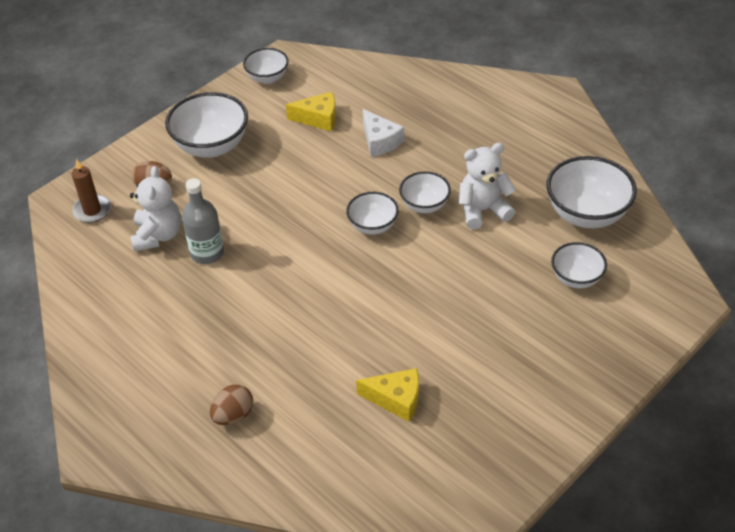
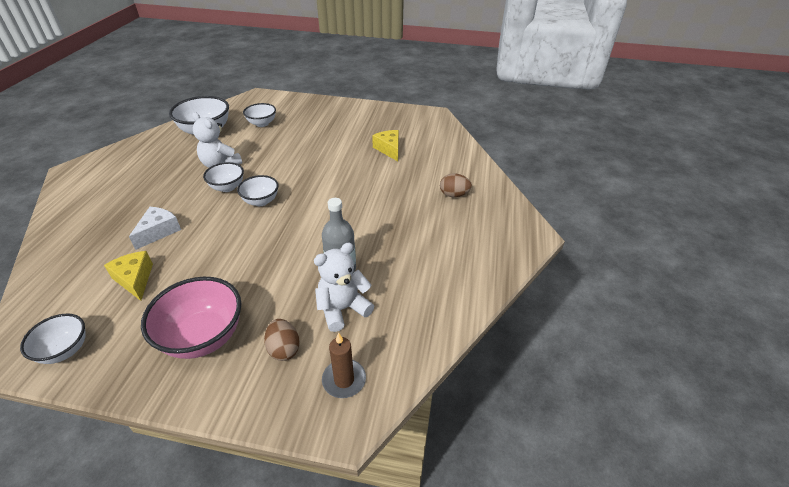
camera: 125 degrees left, 5 degrees down
white bowl [165,92,248,158] -> pink bowl [141,277,241,359]

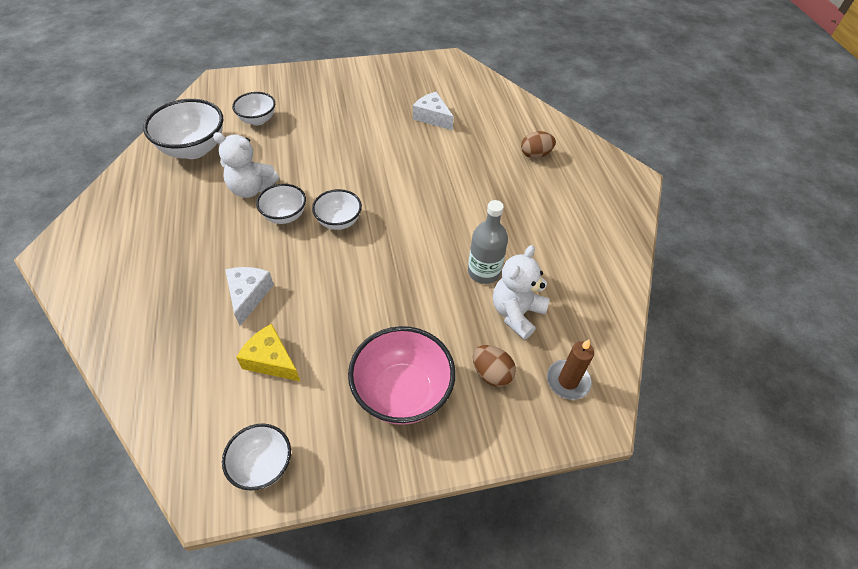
camera: 25 degrees left, 10 degrees up
yellow cheese [372,130,399,161] -> white cheese [413,92,454,130]

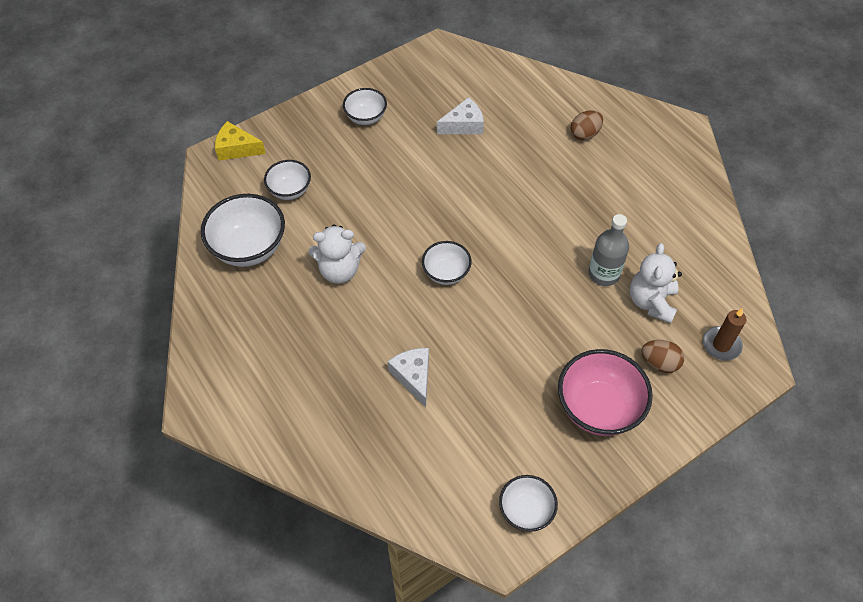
camera: 20 degrees left, 5 degrees up
yellow cheese [236,324,301,382] -> yellow cheese moved to [215,121,266,160]
white bowl [256,184,306,224] -> white bowl moved to [343,88,387,125]
white cheese [413,92,454,130] -> white cheese turned 135 degrees clockwise [437,97,484,134]

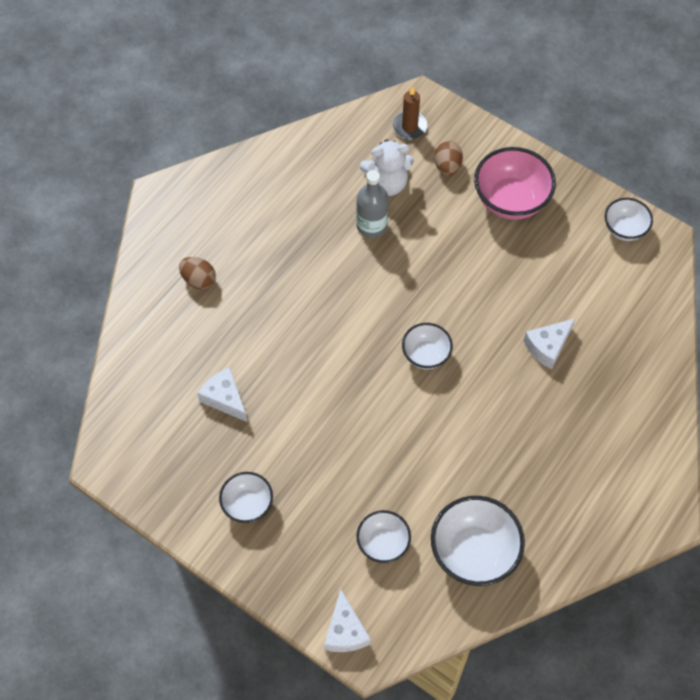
camera: 110 degrees left, 5 degrees up
yellow cheese [215,121,266,160] -> white cheese [324,589,370,652]
white teddy bear [308,224,366,284] -> none

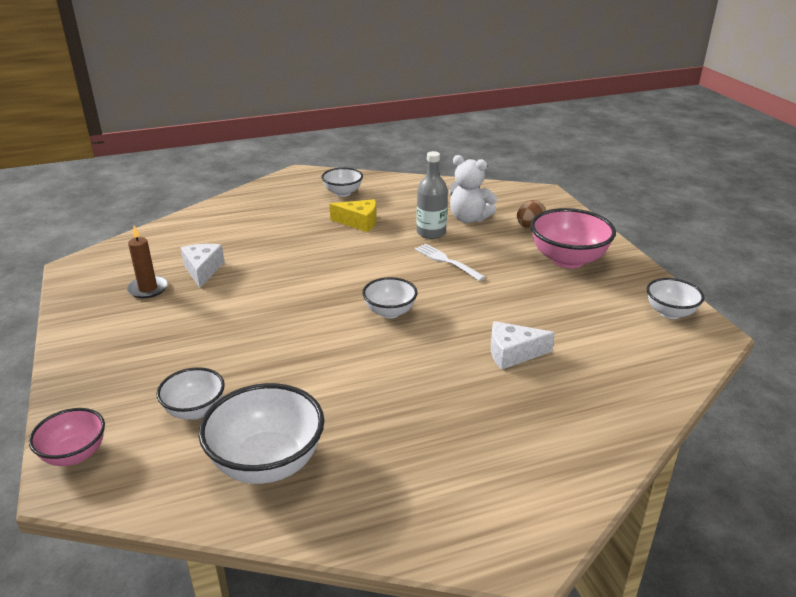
camera: 35 degrees right, 30 degrees down
brown egg [179,257,216,289] -> none
white bowl [219,472,273,523] -> white bowl moved to [321,168,363,197]
white cheese [324,589,370,652] -> pink bowl [29,408,105,466]
brown candle [392,87,427,139] -> brown candle moved to [127,226,168,298]
none -> yellow cheese [329,199,377,232]
none -> white fork [415,243,485,281]

